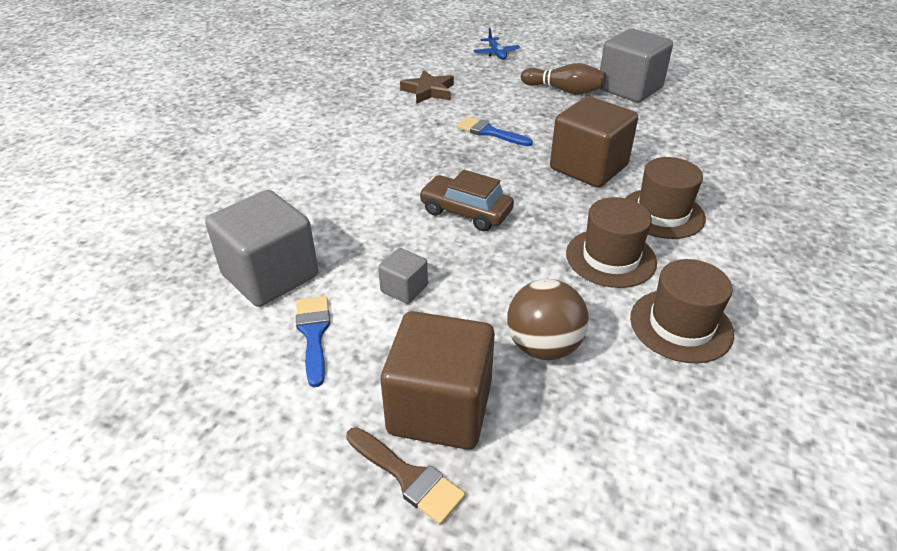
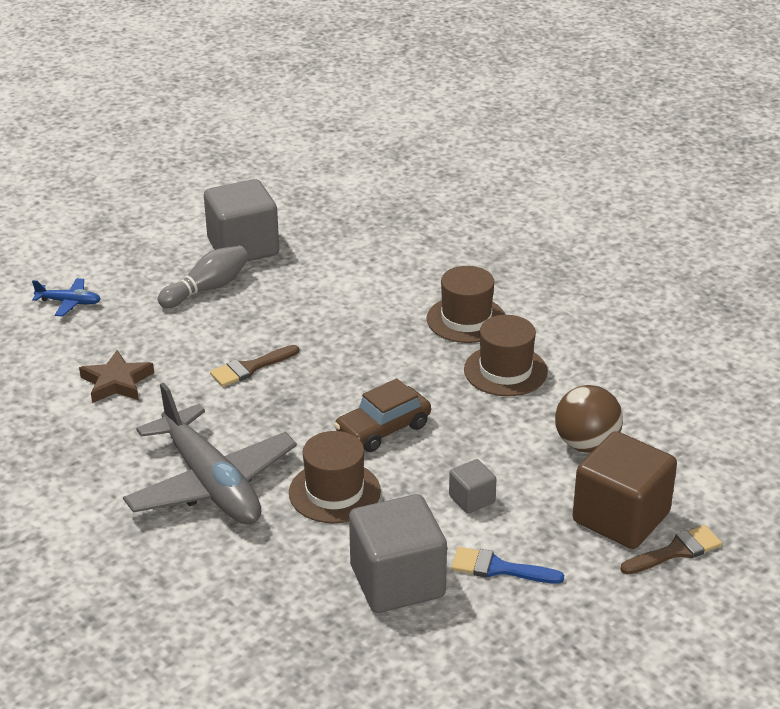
camera: 65 degrees left, 5 degrees down
blue brush [457,116,533,146] -> brown brush [210,345,299,387]
brown bowling pin [521,63,606,95] -> grey bowling pin [158,245,249,308]
brown cube [550,96,638,188] -> none
brown hat [630,259,734,364] -> brown hat moved to [289,431,381,523]
none -> grey plane [123,383,297,525]

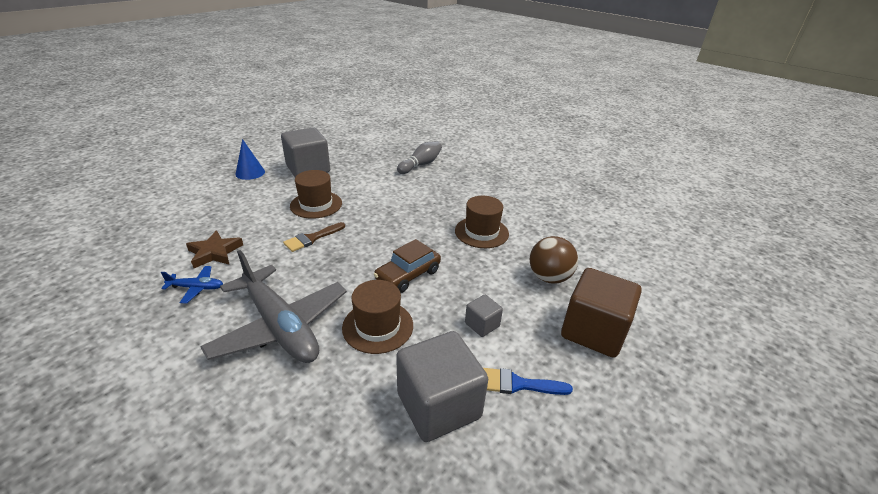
camera: 10 degrees left, 0 degrees up
blue plane [32,278,101,317] -> blue plane moved to [161,266,223,304]
grey bowling pin [158,245,249,308] -> grey bowling pin moved to [397,141,442,174]
brown hat [427,266,506,343] -> brown hat moved to [290,170,342,219]
brown brush [620,525,722,575] -> none
none -> blue cone [235,139,265,180]

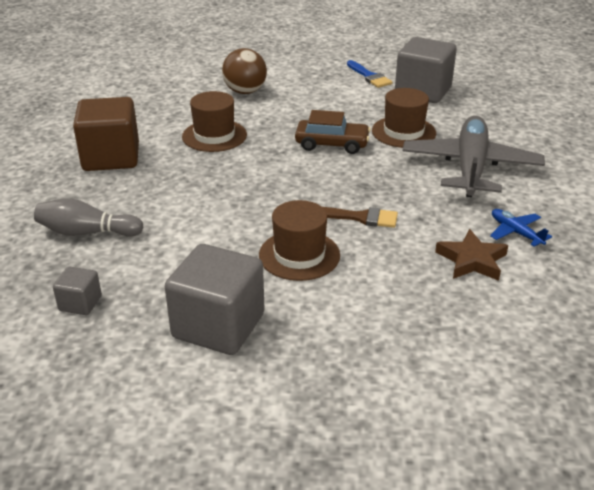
camera: 125 degrees left, 0 degrees up
blue cone [235,139,265,180] -> none
grey cube [465,295,503,337] -> grey cube moved to [53,267,102,315]
brown cube [561,268,642,358] -> brown cube moved to [73,97,139,171]

